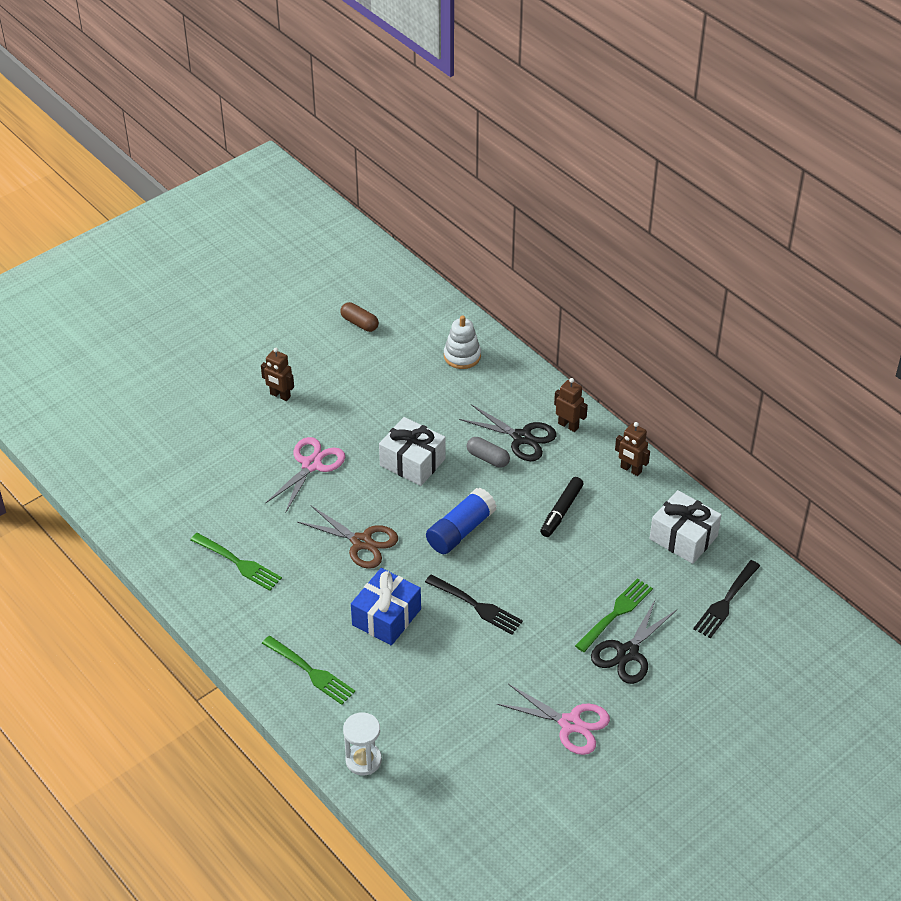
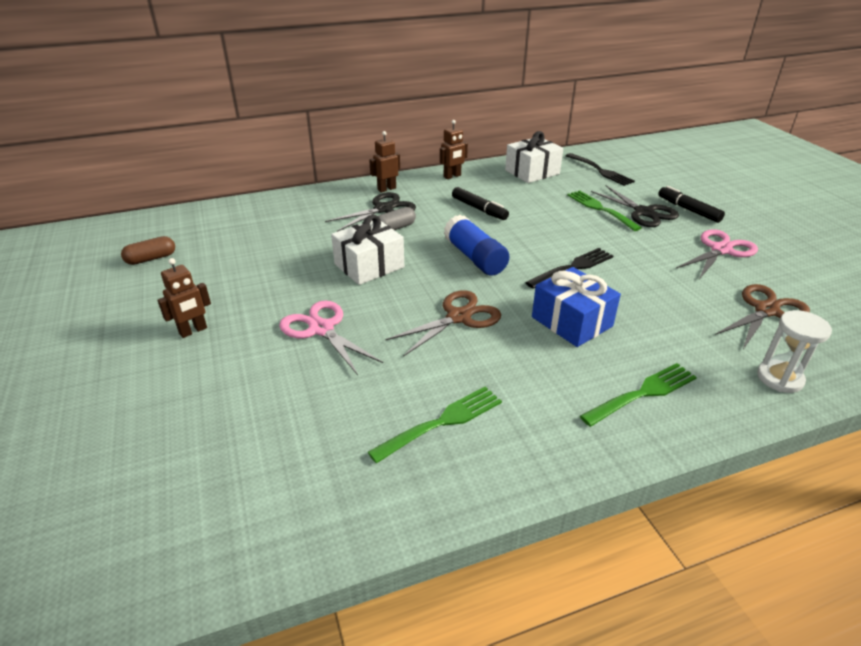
camera: 70 degrees left, 10 degrees down
white stacking toy [444,315,481,369] -> none
none -> black marker [658,186,725,223]
none -> brown scissors [715,284,810,349]

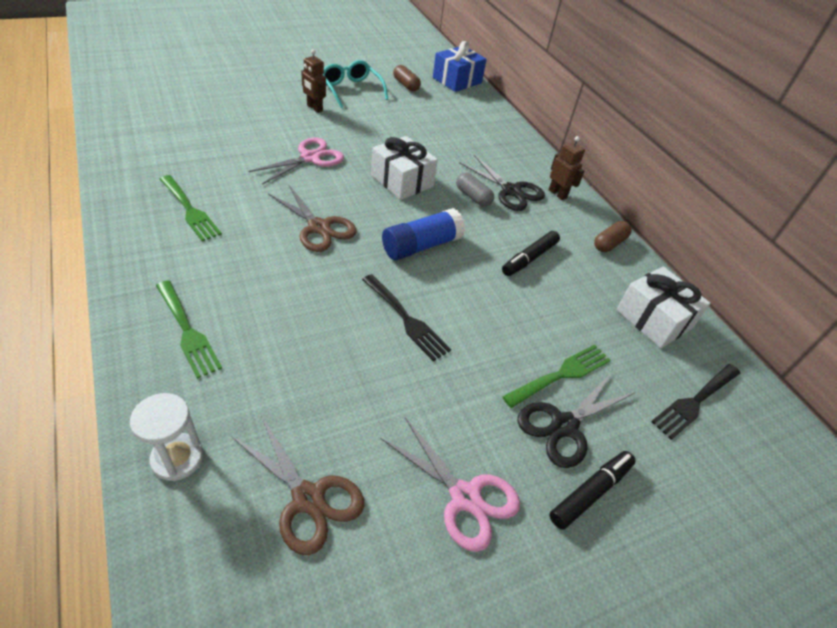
camera: 80 degrees right, 10 degrees up
brown robot [440,120,468,179] -> brown capsule [594,221,631,252]
blue gift [532,267,621,347] -> blue gift moved to [433,41,487,92]
none -> turquoise glasses [322,60,389,108]

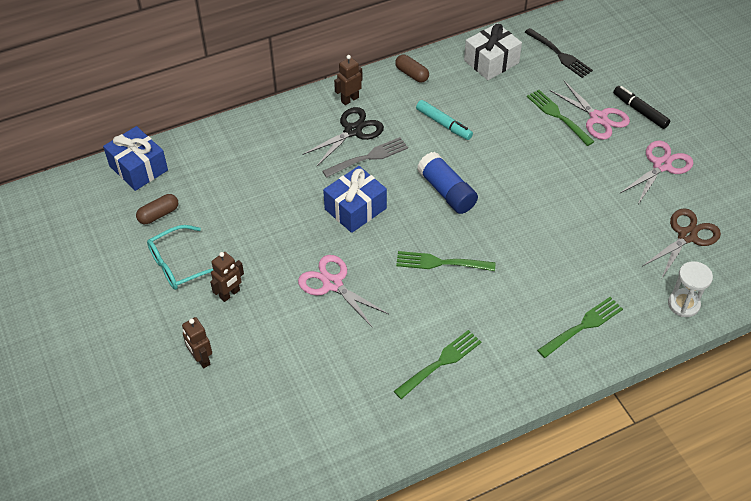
camera: 85 degrees left, 5 degrees up
brown scissors [268,185,357,252] -> green fork [396,251,495,271]
black fork [362,274,451,361] -> none
white gift [371,136,438,200] -> blue gift [323,166,387,233]
grey capsule [456,173,494,207] -> grey fork [322,137,408,178]
black marker [502,231,560,276] -> turquoise marker [416,100,473,140]
black scissors [517,374,636,468] -> pink scissors [550,81,630,140]
none -> brown robot [182,317,212,368]

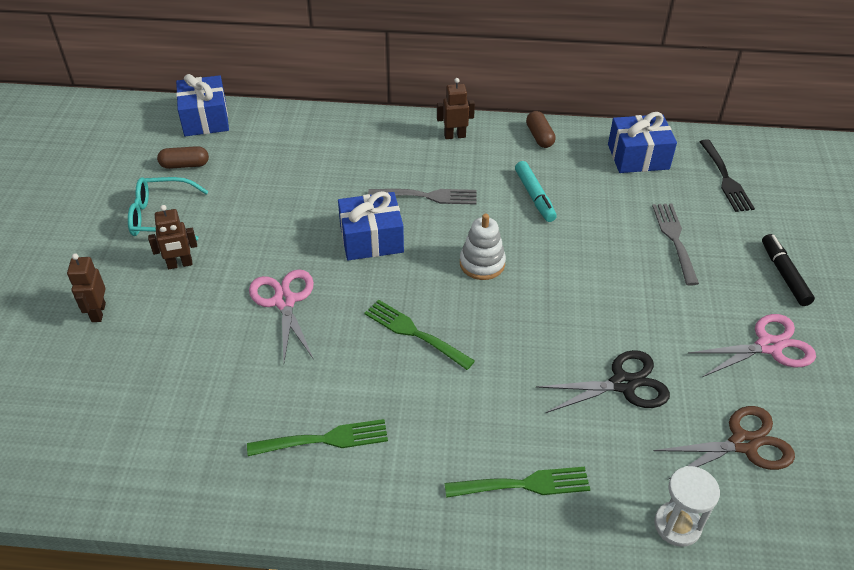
camera: 30 degrees right, 5 degrees down
black scissors [302,107,384,167] -> black scissors moved to [536,350,670,413]
blue glue stick [417,152,478,214] -> white stacking toy [460,214,506,280]
white gift [464,23,522,80] -> blue gift [608,112,677,173]
green fork [527,90,595,146] -> grey fork [652,204,699,286]
pink scissors [550,81,630,140] -> none

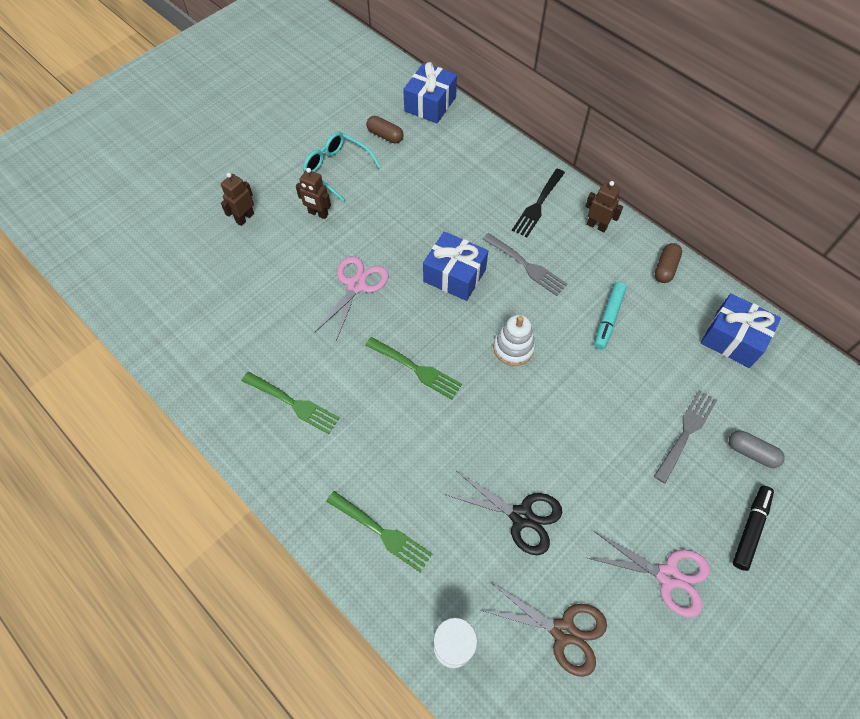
camera: 40 degrees right, 15 degrees up
green fork [364,300,475,370] -> green fork turned 135 degrees clockwise [365,337,462,399]
black fork [700,139,755,212] -> black fork moved to [512,169,565,237]
none -> grey capsule [729,431,785,468]

